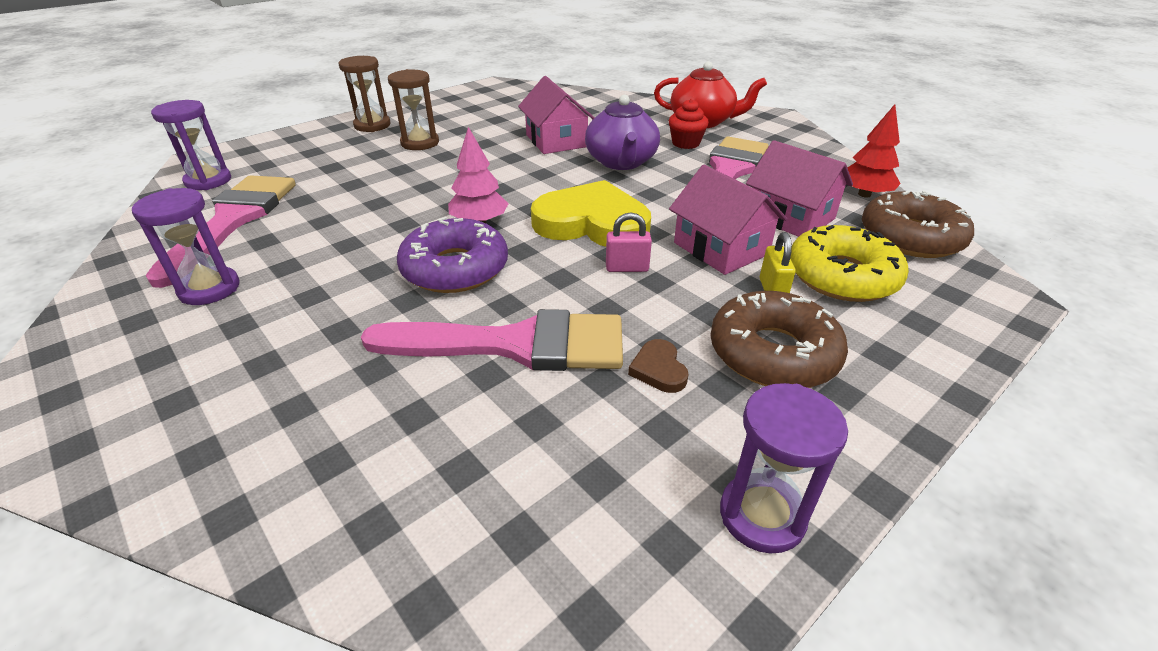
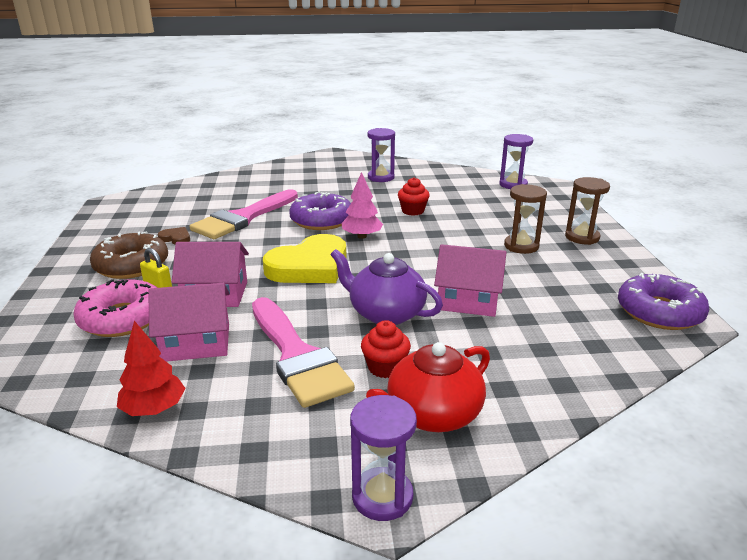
camera: 125 degrees right, 10 degrees down
pink brush [146,175,296,288] -> none
pink padlock [606,213,652,272] -> none
purple hourglass [720,383,848,554] -> purple hourglass moved to [350,395,417,521]
yellow donut [790,225,909,302] -> pink donut [73,279,157,337]
brown donut [862,191,974,258] -> none
none -> red cupcake [398,177,430,216]
none -> purple donut [618,273,709,330]

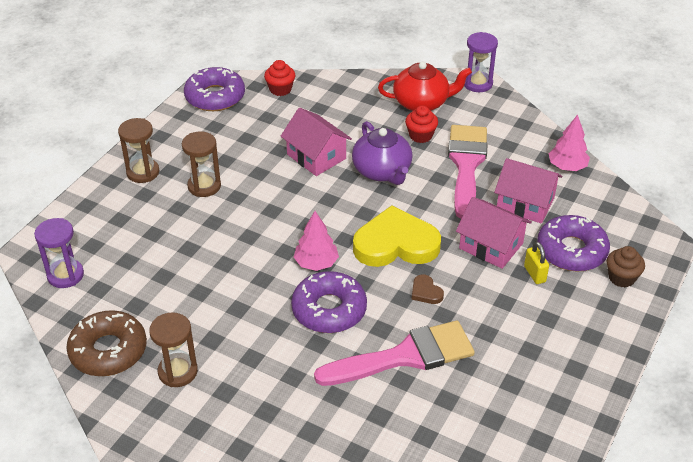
camera: 145 degrees left, 15 degrees up
pink donut [73,279,157,337] -> purple donut [537,215,610,272]
brown donut [90,231,168,279] -> brown donut moved to [66,310,147,376]
red tree [117,321,185,416] -> pink tree [548,115,590,171]
brown heart [158,227,190,244] -> brown heart moved to [411,275,444,304]
purple hourglass [367,128,395,182] -> brown hourglass [149,312,198,387]
red cupcake [398,177,430,216] -> red cupcake moved to [264,60,295,96]
none -> brown cupcake [606,246,645,288]

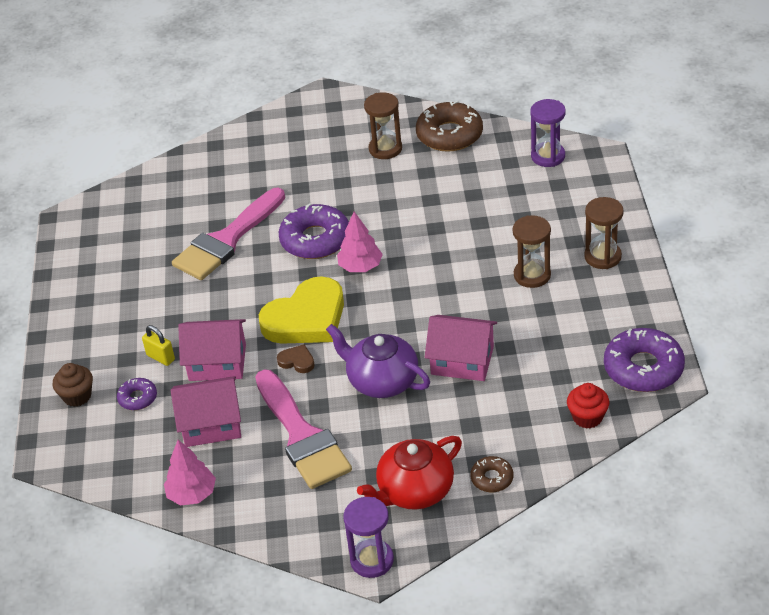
camera: 150 degrees right, 0 degrees up
red cupcake [405,106,438,143] -> none
brown heart [411,275,444,304] -> brown heart moved to [277,344,315,373]
purple donut [537,215,610,272] -> purple donut [117,378,157,410], size x0.51
none -> brown donut [470,456,513,492]

